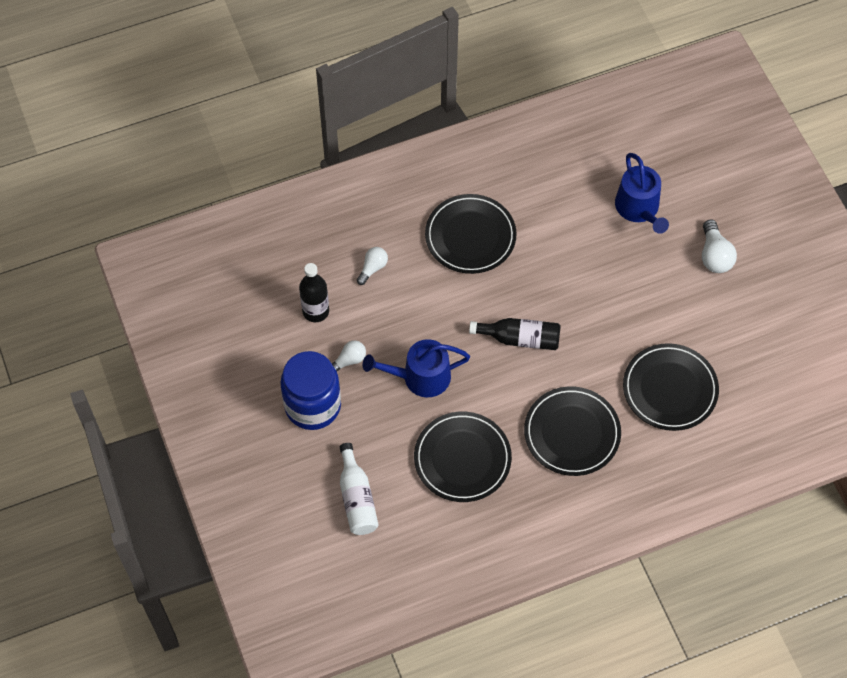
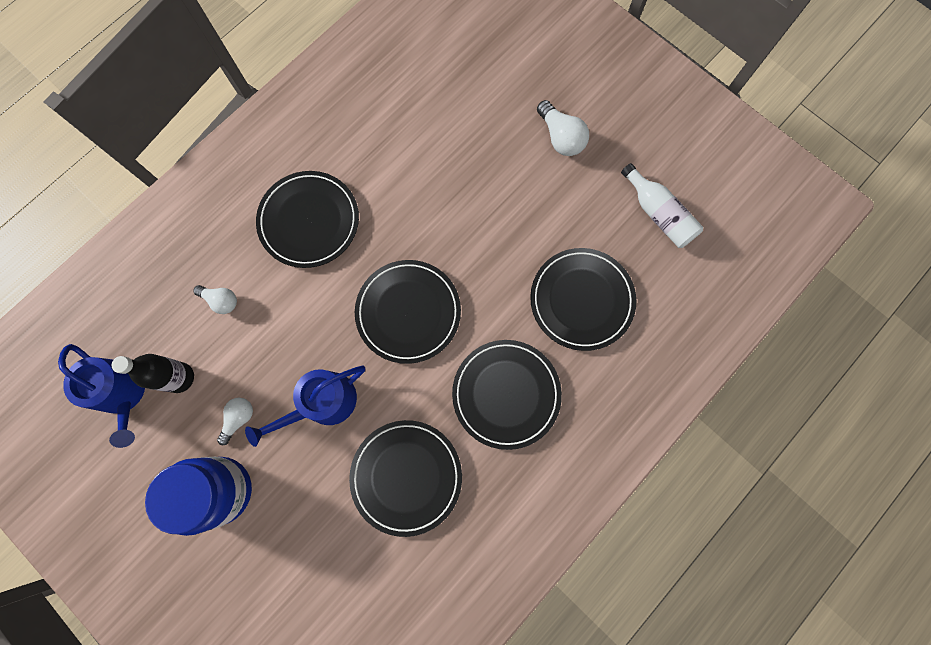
camera: 25 degrees left, 15 degrees up
white bottle [340,443,379,535] -> white bottle moved to [621,163,703,248]
white light bulb [357,247,388,285] -> white light bulb turned 105 degrees clockwise [193,285,237,314]
black bottle [469,318,561,350] -> black plate [355,260,461,364]
blue watering can [615,153,669,234] -> blue watering can moved to [58,344,145,448]

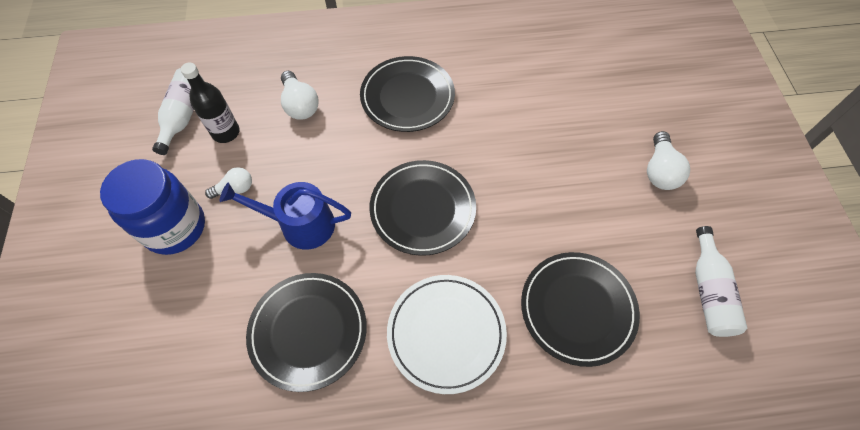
camera: 40 degrees right, 15 degrees down
blue watering can [58,344,145,448] -> white bottle [152,68,203,155]
white light bulb [193,285,237,314] -> white light bulb [281,71,319,120], size x1.51
black plate [452,340,562,450] -> white plate [387,275,507,394]

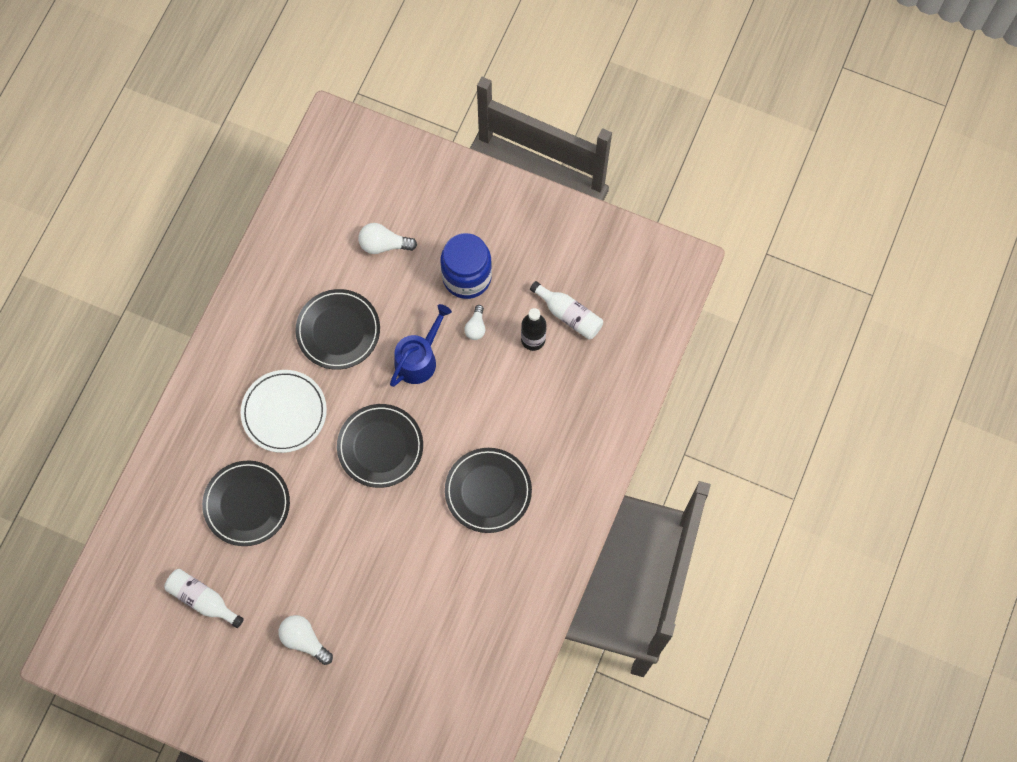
camera: 120 degrees right, 10 degrees up
white light bulb [281,71,319,120] -> white light bulb moved to [358,223,417,254]

